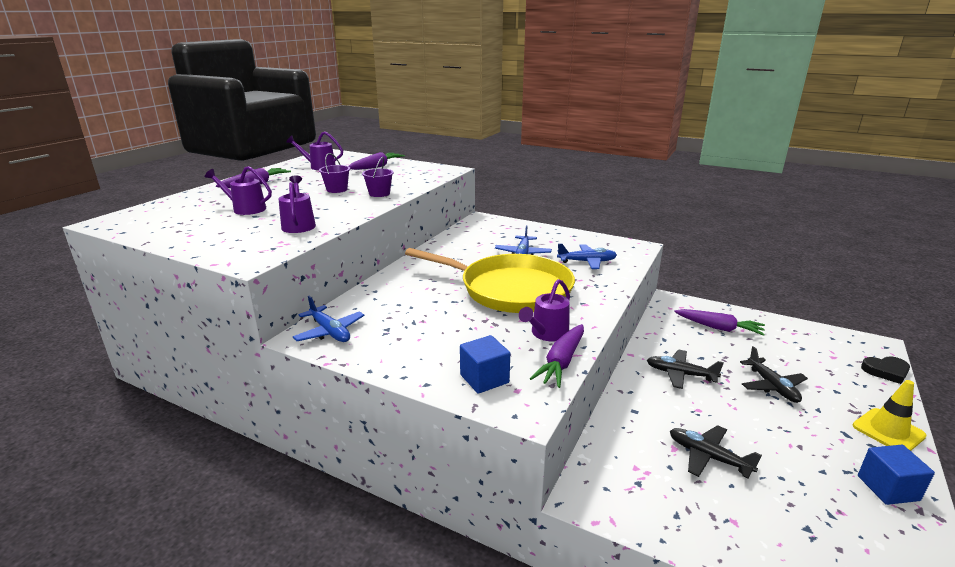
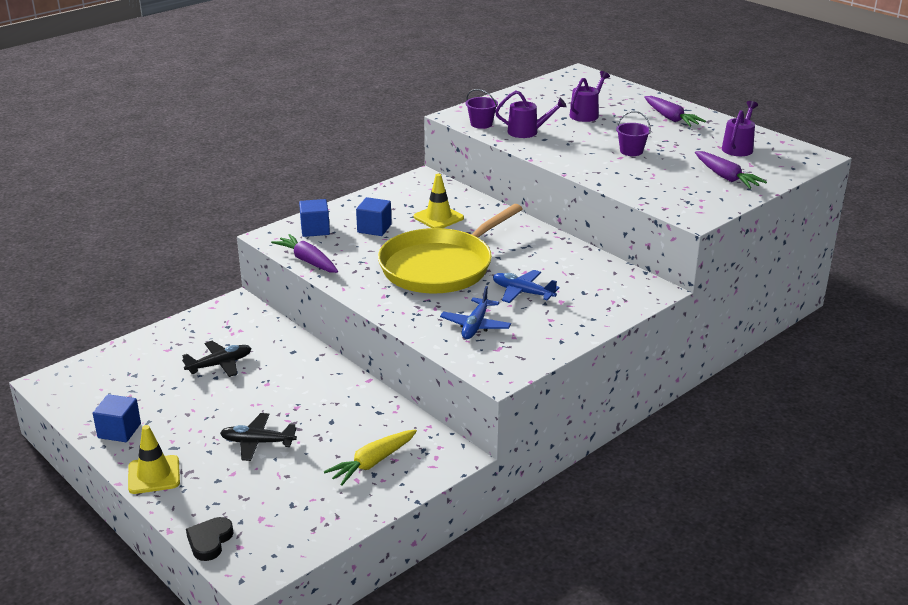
camera: 110 degrees right, 5 degrees up
blue plane [293,296,364,342] -> none
purple bucket [362,157,394,197] -> purple bucket moved to [466,89,498,129]
purple watering can [519,279,570,342] -> none
black plane [647,350,724,389] -> none
purple carrot [674,309,765,336] -> yellow carrot [324,429,417,486]
none -> blue cube [356,197,392,236]
none -> yellow traffic cone [414,174,464,228]

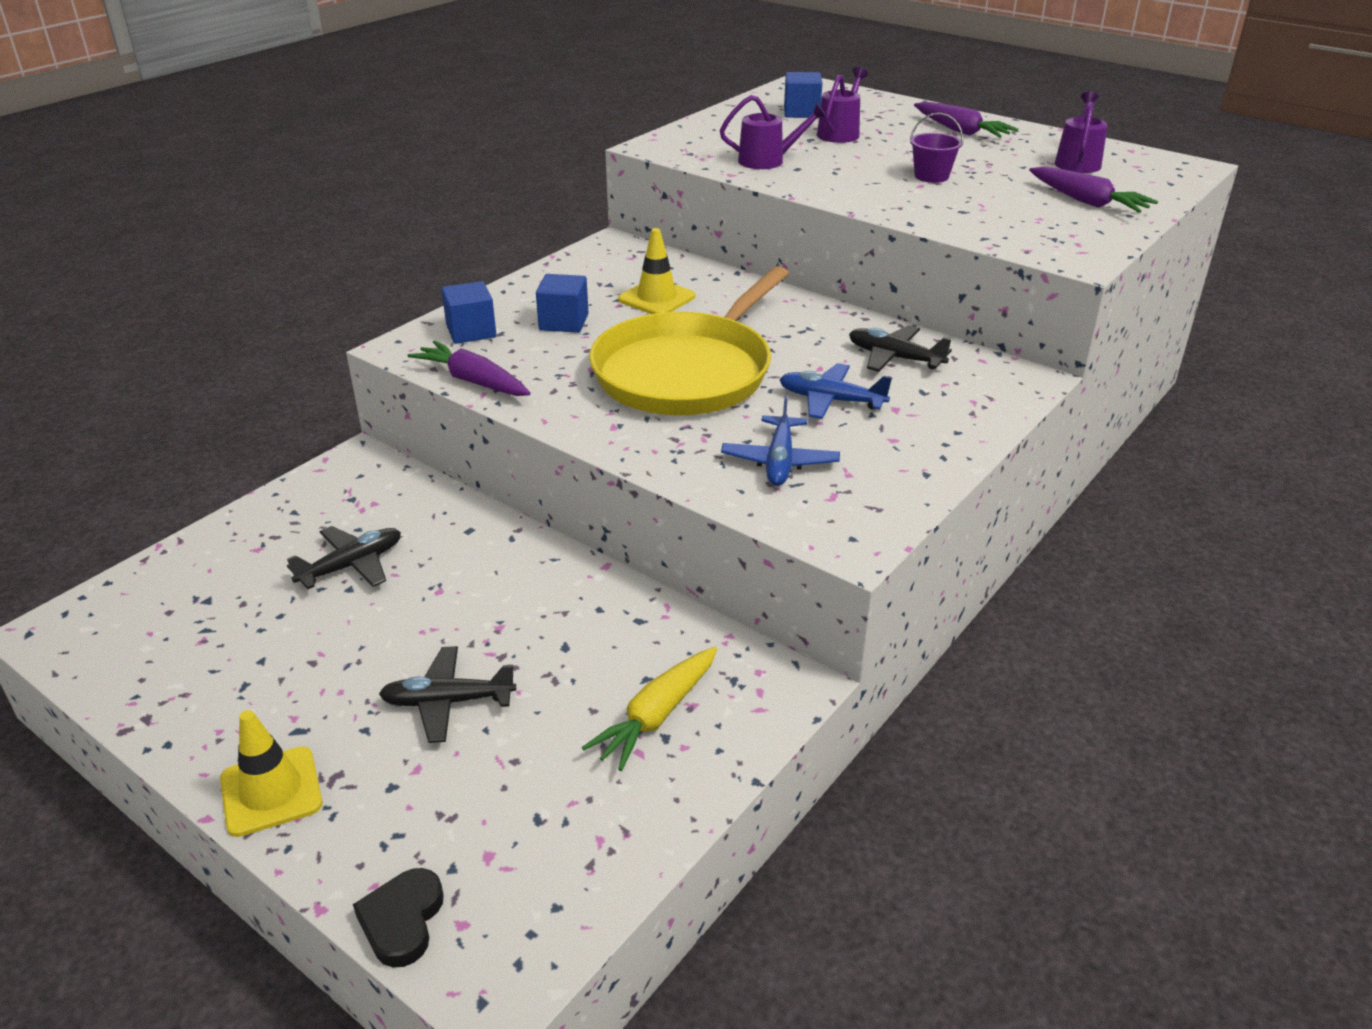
camera: 10 degrees left, 5 degrees up
blue cube [93,394,141,442] -> blue cube moved to [784,72,822,118]
purple bucket [466,89,498,129] -> none
none -> black plane [849,325,952,372]

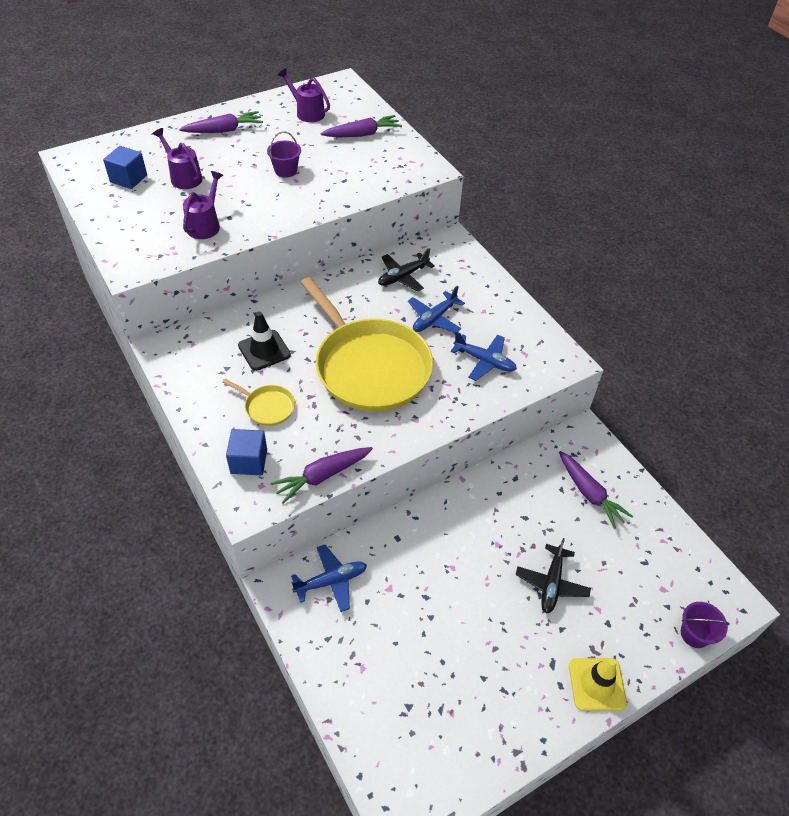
camera: 70 degrees left, 15 degrees up
black plane [287,526,401,589] -> none
black heart [353,868,444,967] -> purple bucket [681,602,730,648]
blue cube [536,274,589,333] -> yellow pan [223,379,295,426]
yellow carrot [582,647,717,771] -> purple carrot [559,451,633,529]
yellow traffic cone [618,228,695,314] -> black traffic cone [238,312,291,371]
none -> blue plane [291,545,367,612]

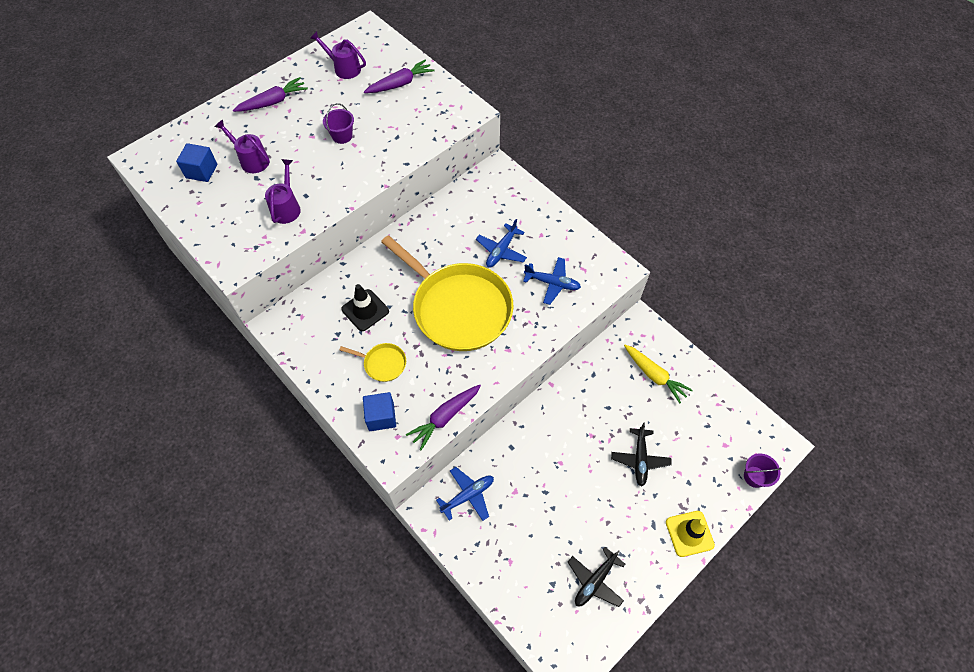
camera: 10 degrees left, 10 degrees up
black plane [378,248,435,291] -> black plane moved to [568,547,626,607]
purple carrot [559,451,633,529] -> yellow carrot [624,345,693,403]

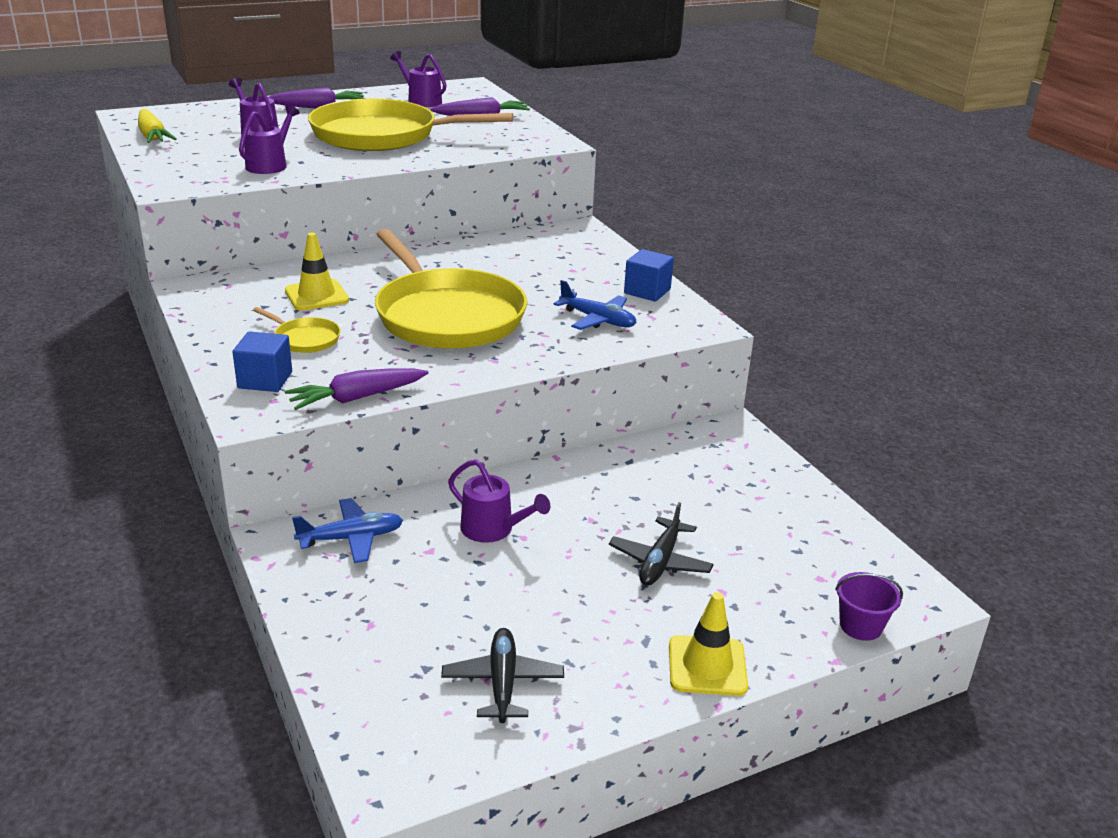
camera: 15 degrees right, 30 degrees down
blue cube [176,143,218,182] -> blue cube moved to [624,249,674,302]
purple bucket [323,103,354,144] -> yellow pan [308,99,513,151]
black traffic cone [341,284,389,331] -> yellow traffic cone [285,233,349,311]
blue plane [476,219,527,267] -> none
black plane [568,547,626,607] -> black plane turned 120 degrees clockwise [441,628,564,723]
yellow carrot [624,345,693,403] -> yellow carrot moved to [138,109,176,143]
none -> purple watering can [448,459,550,543]

